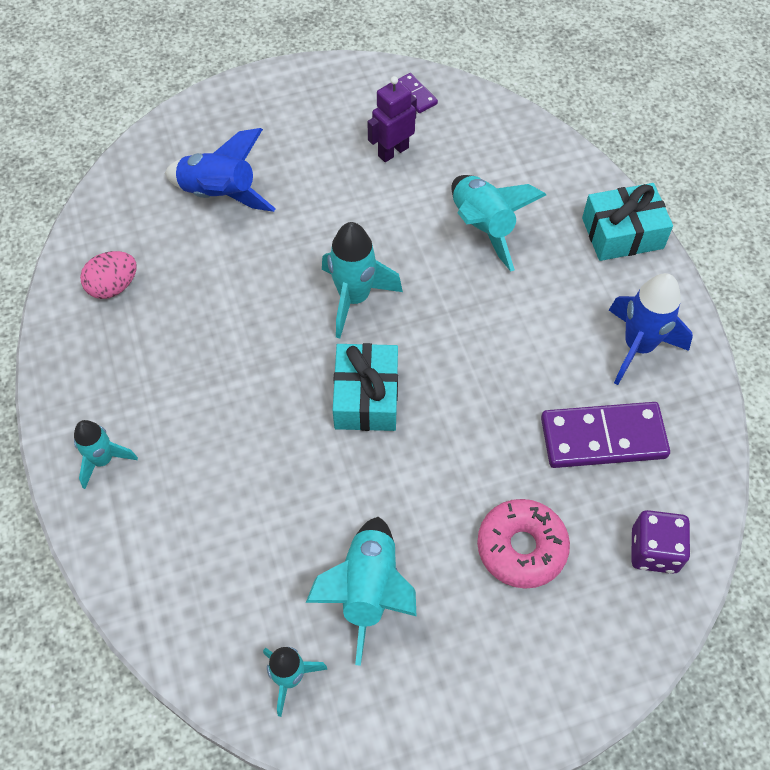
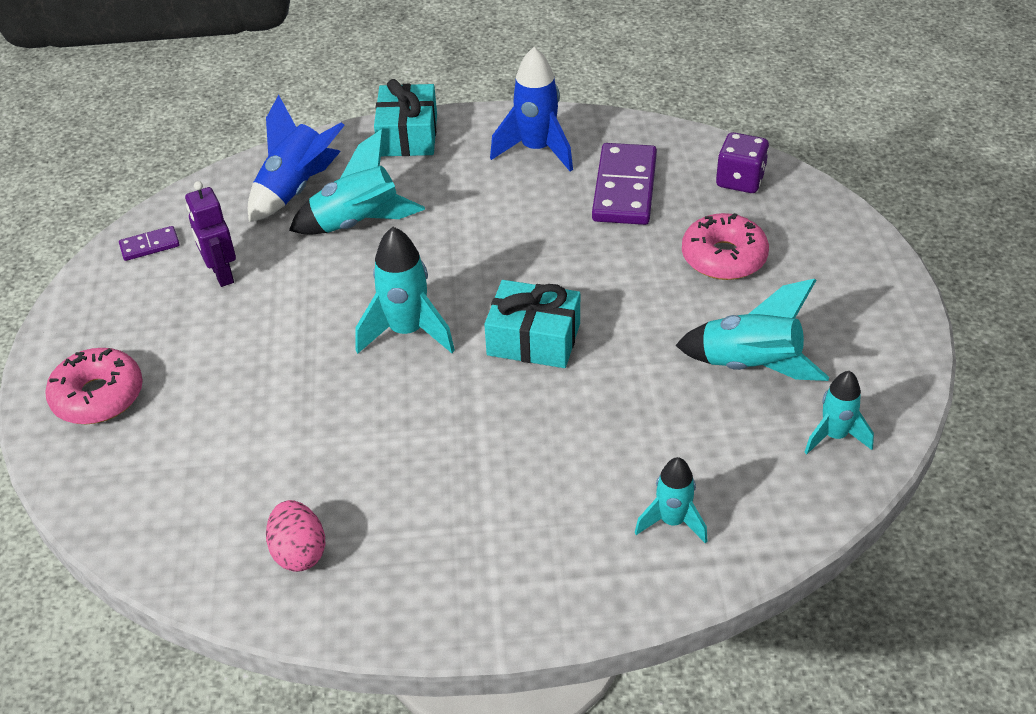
camera: 75 degrees left, 15 degrees down
turquoise rocket [74,420,138,489] -> turquoise rocket moved to [635,457,707,544]
blue rocket [165,128,276,212] -> blue rocket moved to [248,95,345,222]
none -> pink donut [45,348,143,424]

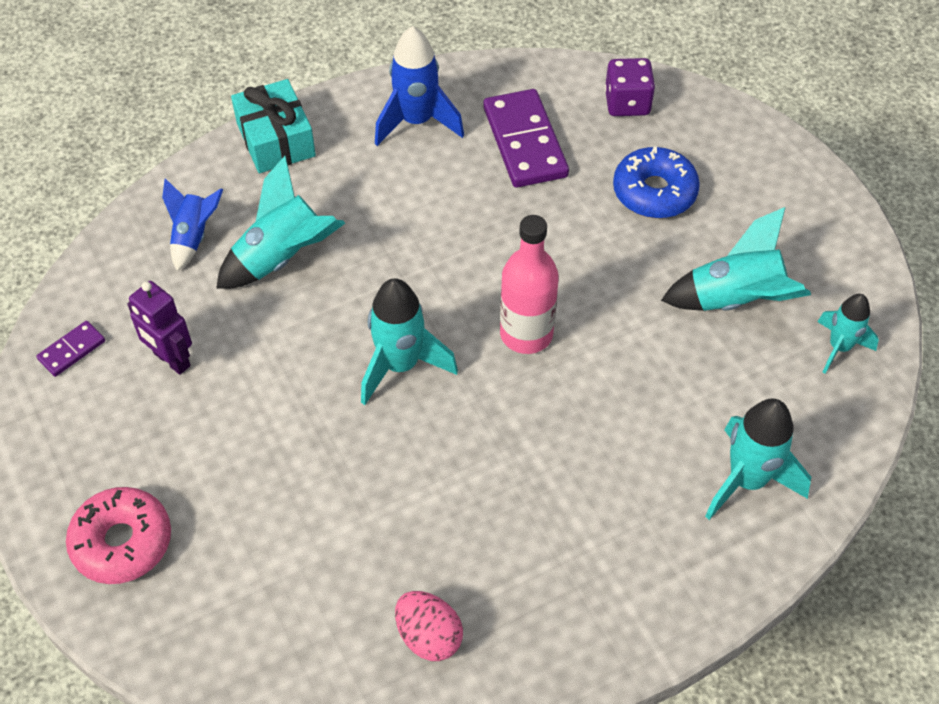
camera: 25 degrees left, 10 degrees up
blue rocket [248,95,345,222] -> blue rocket [162,178,223,271], size x0.64
turquoise gift [484,280,580,368] -> pink bottle [500,215,559,354]
turquoise rocket [635,457,707,544] -> turquoise rocket [705,399,811,520], size x1.57
pink donut [682,213,769,280] -> blue donut [613,147,700,218]

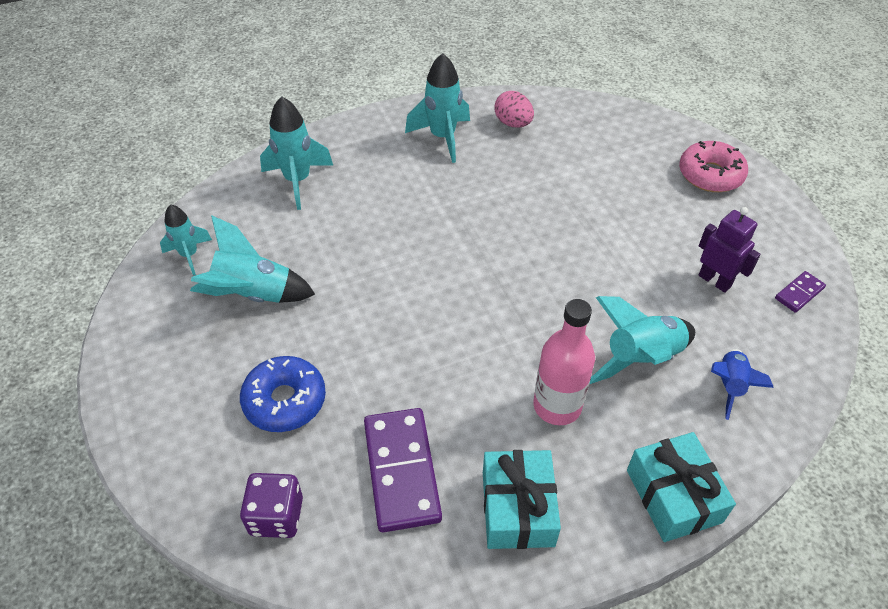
camera: 175 degrees left, 5 degrees down
turquoise rocket [361,278,458,405] -> turquoise rocket moved to [405,53,470,163]
blue rocket [375,26,464,146] -> turquoise gift [483,450,561,549]
pink bottle [500,215,559,354] -> pink bottle moved to [533,299,595,425]

